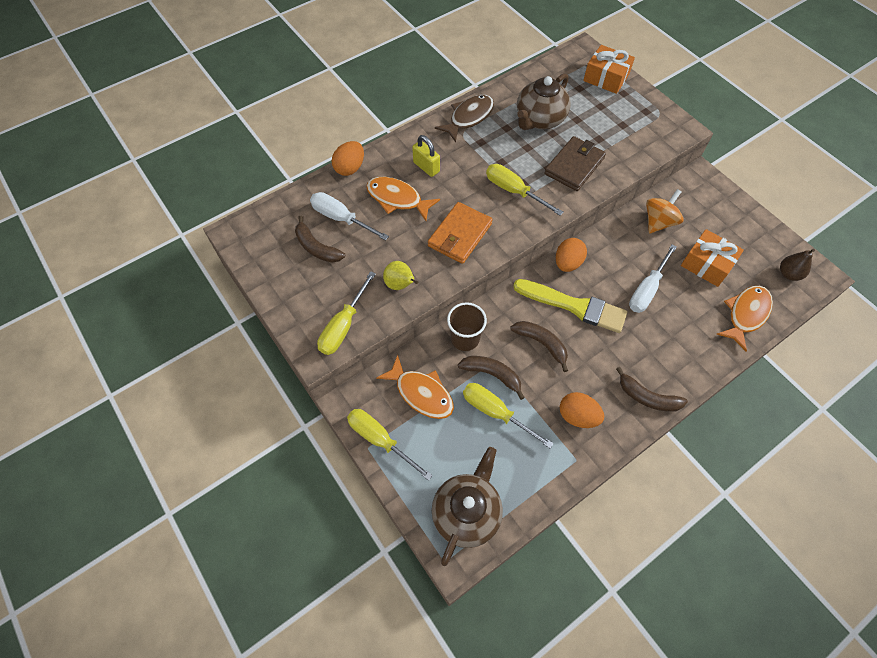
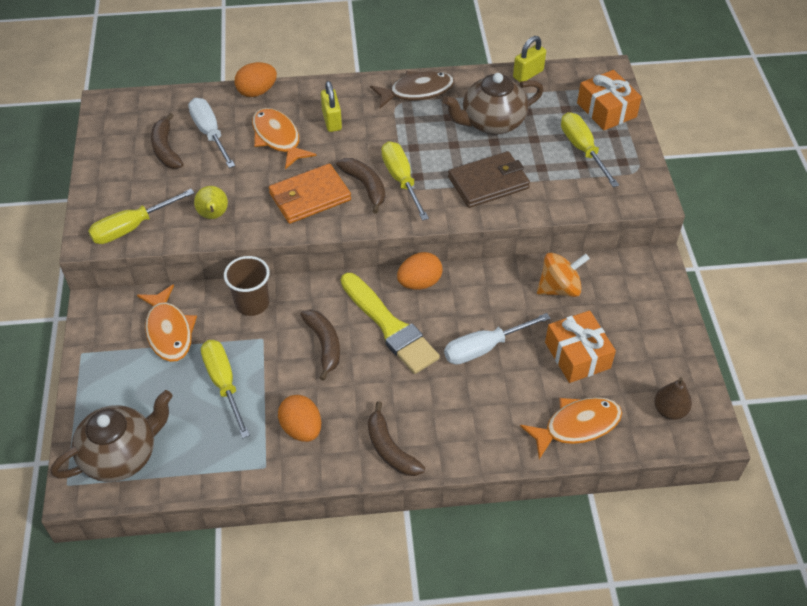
camera: 30 degrees right, 10 degrees down
yellow screwdriver [347,409,433,481] -> yellow screwdriver moved to [561,112,619,187]
brown banana [458,356,525,400] -> brown banana moved to [336,158,385,214]
none -> yellow padlock [513,36,546,82]

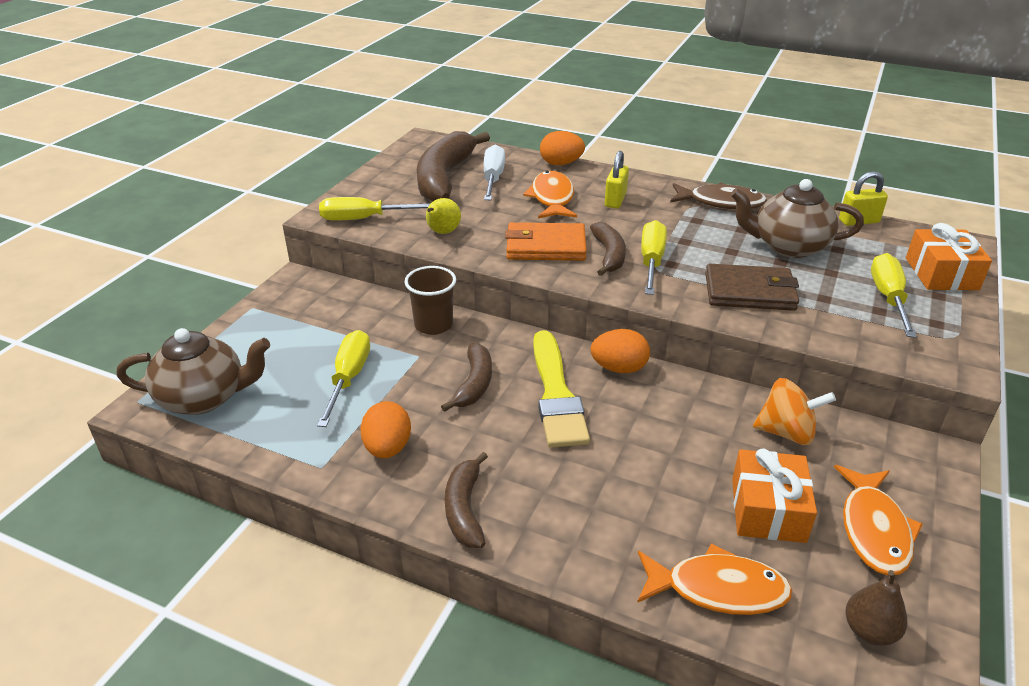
camera: 30 degrees right, 15 degrees down
orange fish [137,284,197,362] -> orange fish moved to [834,465,923,576]
brown banana [151,113,183,169] -> brown banana [417,131,490,202], size x1.84
white screwdriver [444,313,551,365] -> none

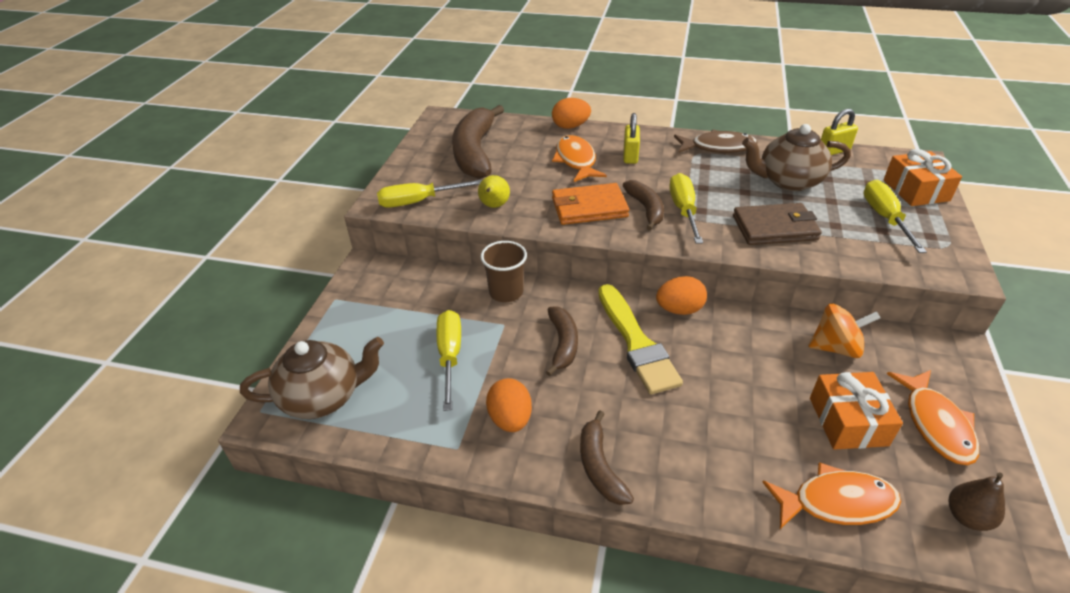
camera: 10 degrees left, 5 degrees up
white screwdriver [484,145,505,200] -> none

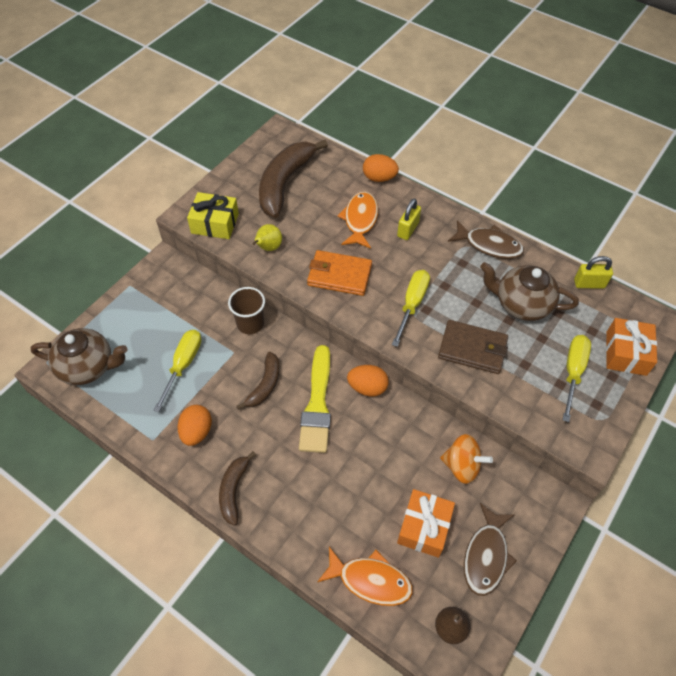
camera: 20 degrees right, 15 degrees up
yellow screwdriver [377,179,482,208] -> yellow gift [187,192,239,239]
brown banana [623,180,664,231] -> none
orange fish [887,370,979,465] -> brown fish [464,503,517,596]

